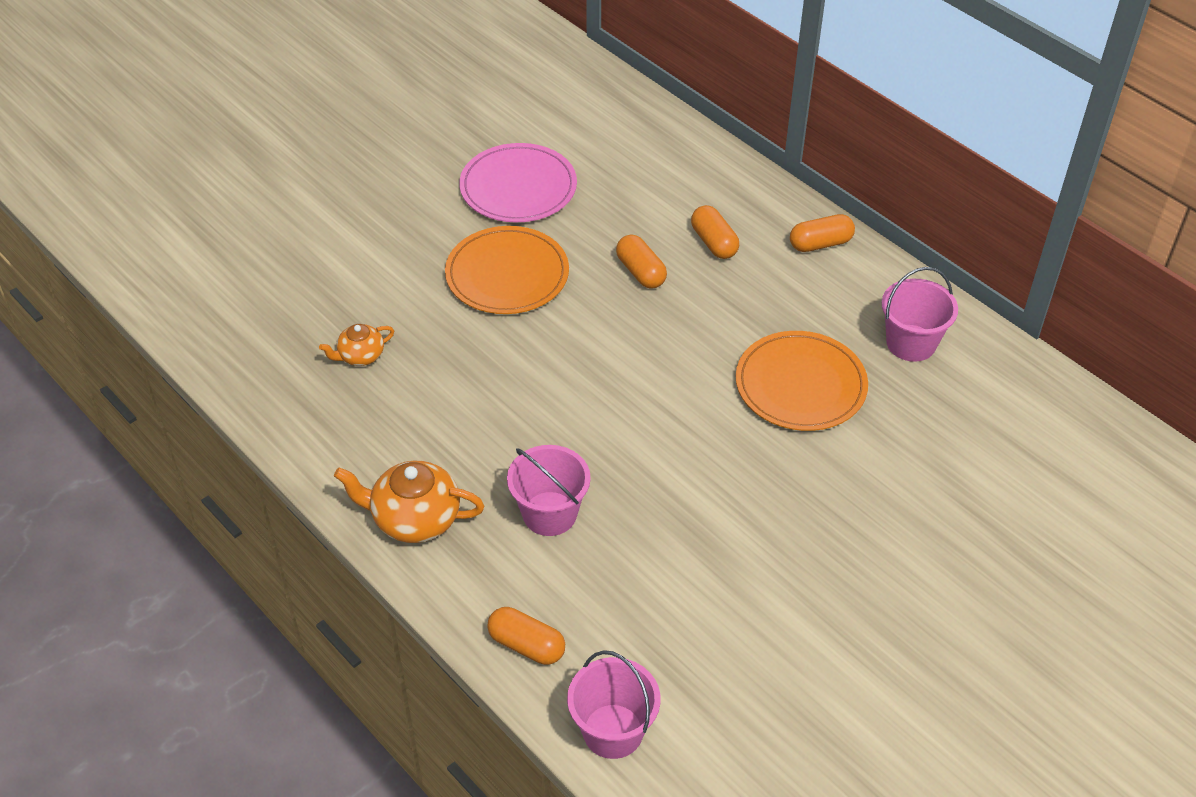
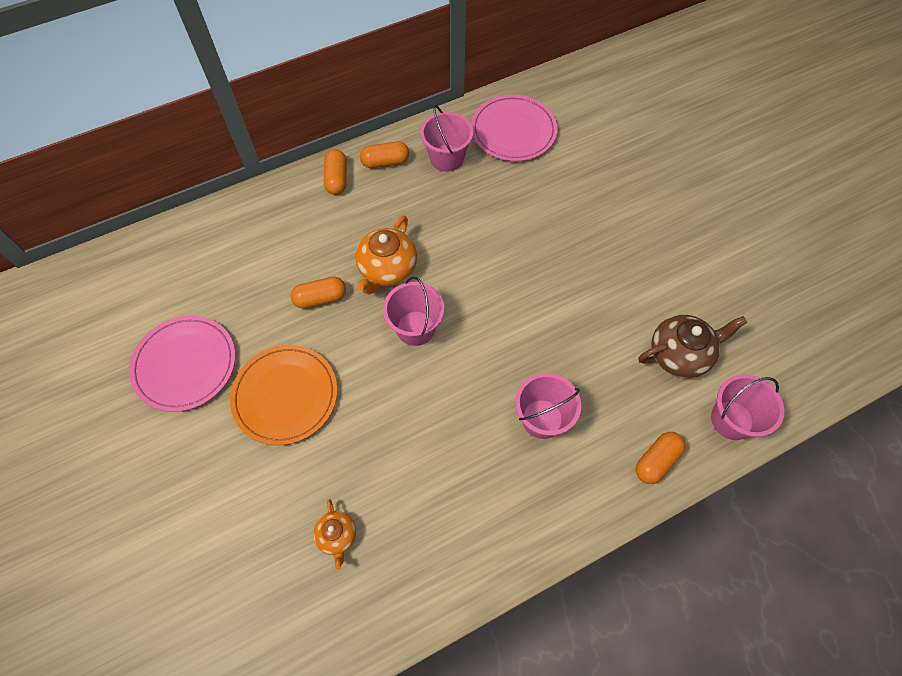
camera: 75 degrees left, 15 degrees up
orange teapot [334,461,484,543] -> orange teapot moved to [355,216,417,294]
orange capsule [691,205,739,259] -> orange capsule moved to [360,141,409,168]
orange plate [736,331,868,431] -> none
none -> pink bucket [383,277,444,346]
none -> pink plate [471,95,557,161]
none -> brown teapot [638,315,747,378]

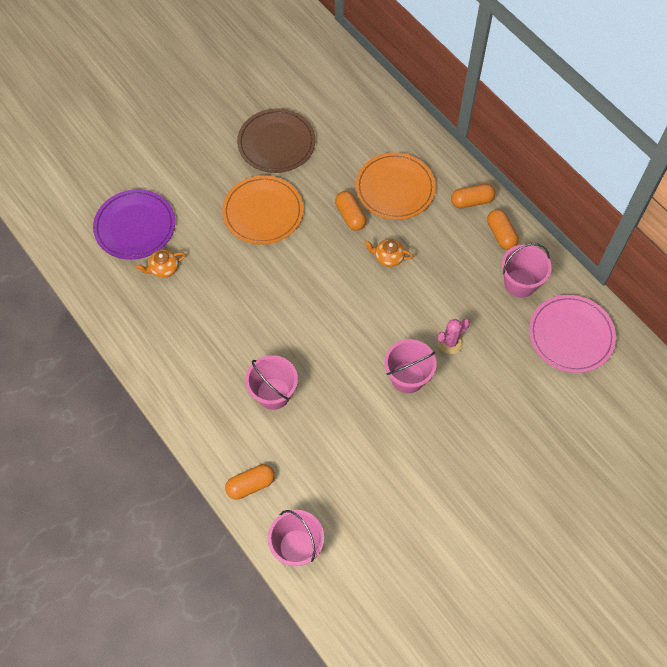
camera: 80 degrees right, 0 degrees up
pink plate [129,316,236,412] -> brown plate [237,109,316,173]
orange teapot [355,216,417,294] -> orange teapot [364,239,414,267], size x0.58
pink bucket [383,277,444,346] -> pink bucket moved to [384,339,437,394]
orange capsule [635,432,686,484] -> orange capsule turned 60 degrees counterclockwise [225,464,275,500]
brown teapot [638,315,747,378] -> none
none -> purple plate [93,189,175,260]
none -> orange plate [355,152,436,220]
none -> pink cactus [438,319,470,354]

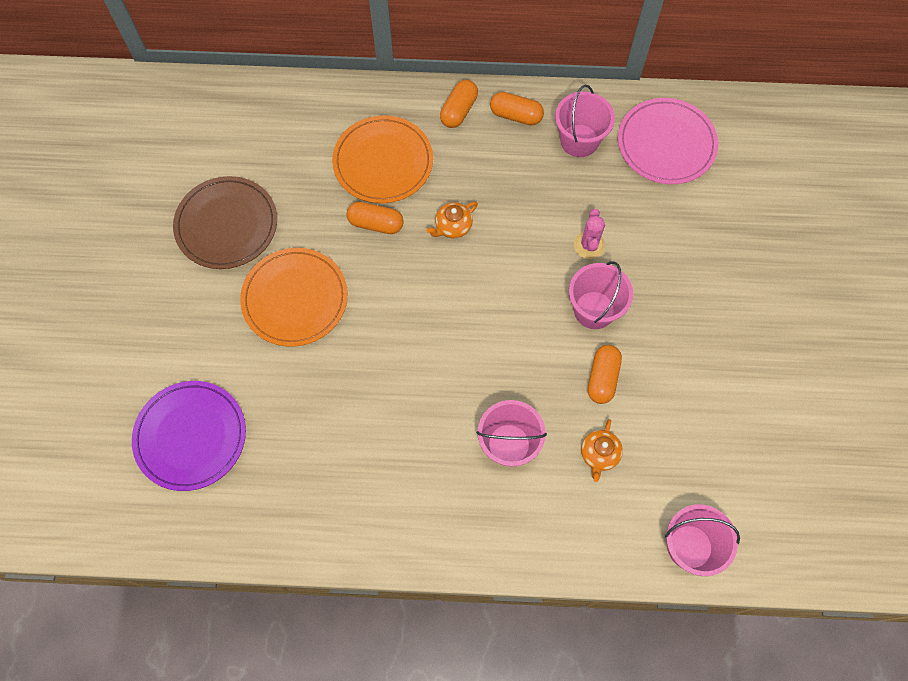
camera: 50 degrees left, 5 degrees up
orange teapot [136,249,186,278] -> orange teapot moved to [581,419,623,482]
orange capsule [225,464,275,500] -> orange capsule moved to [588,345,622,404]

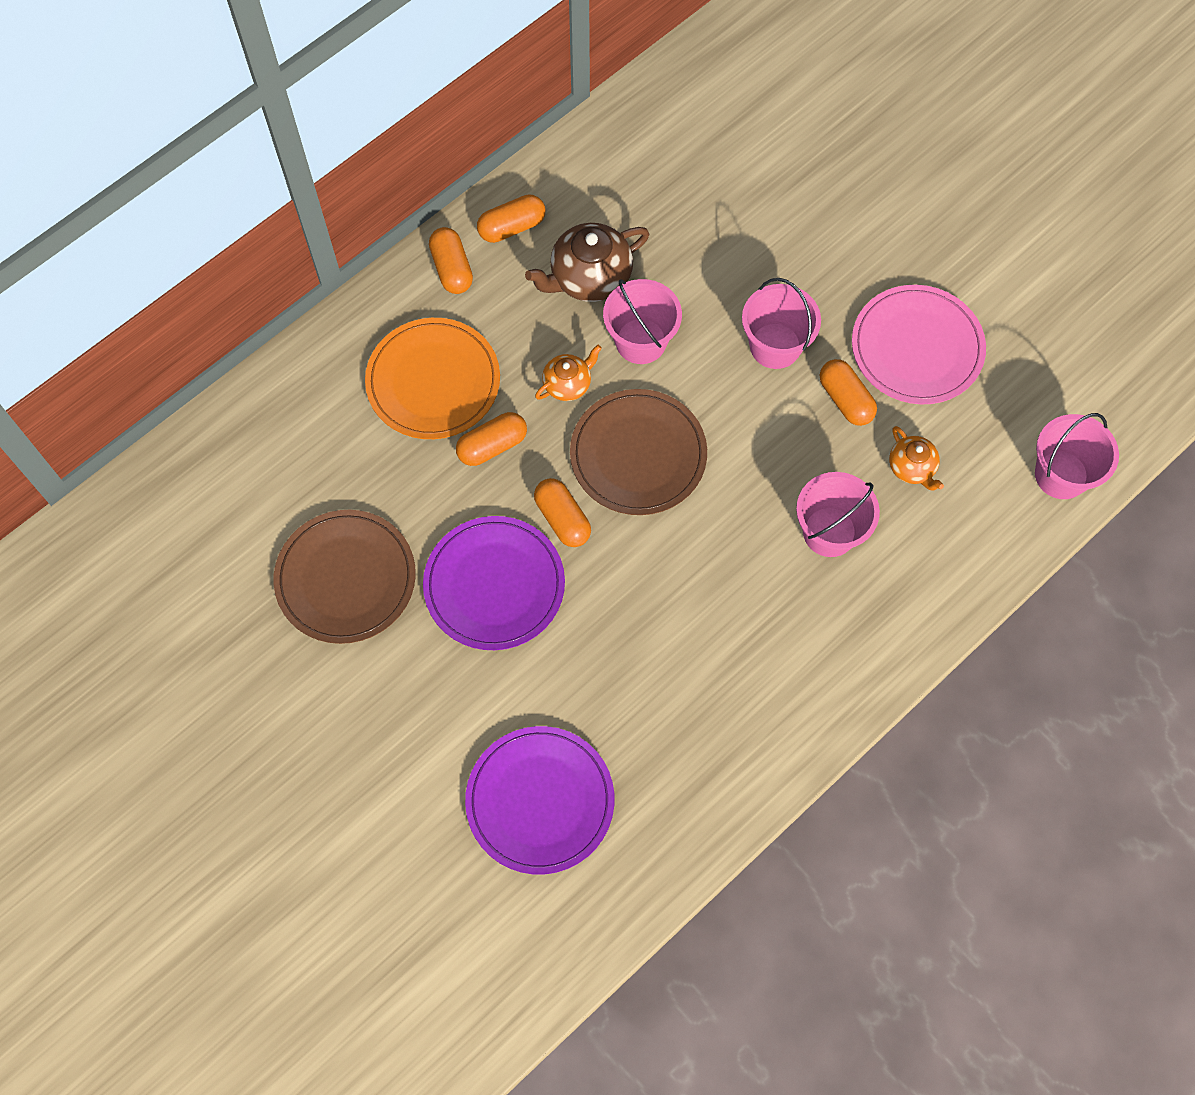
camera: 45 degrees left, 0 degrees up
orange plate [240,248,348,347] -> purple plate [423,516,565,650]
orange teapot [426,202,478,238] -> orange teapot turned 135 degrees counterclockwise [535,345,602,401]
pink bucket [555,85,615,157] -> pink bucket moved to [603,279,682,364]
pink cactus [574,209,605,259] -> none
pink plate [618,98,718,184] -> pink plate moved to [852,285,986,404]
none -> brown teapot [525,223,649,302]
none -> orange capsule [534,478,591,547]
none -> brown plate [570,389,707,515]

